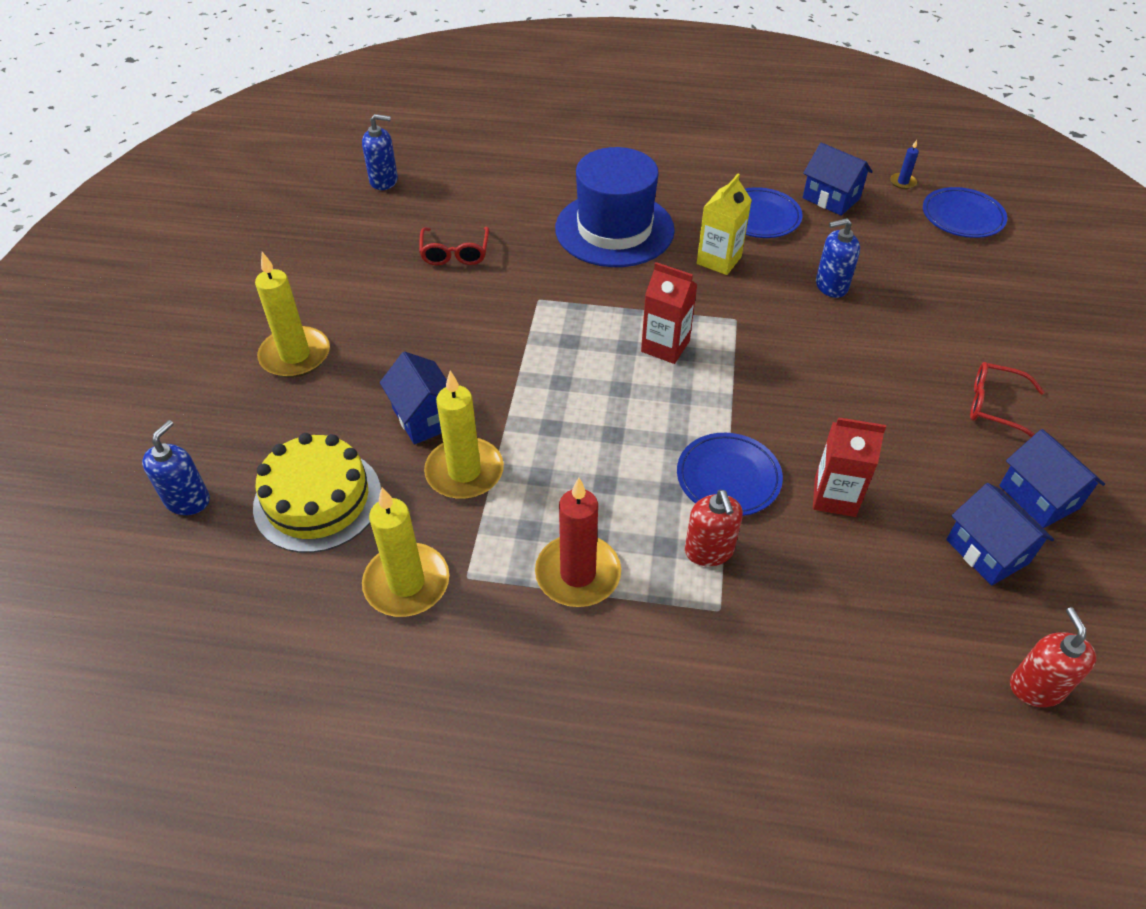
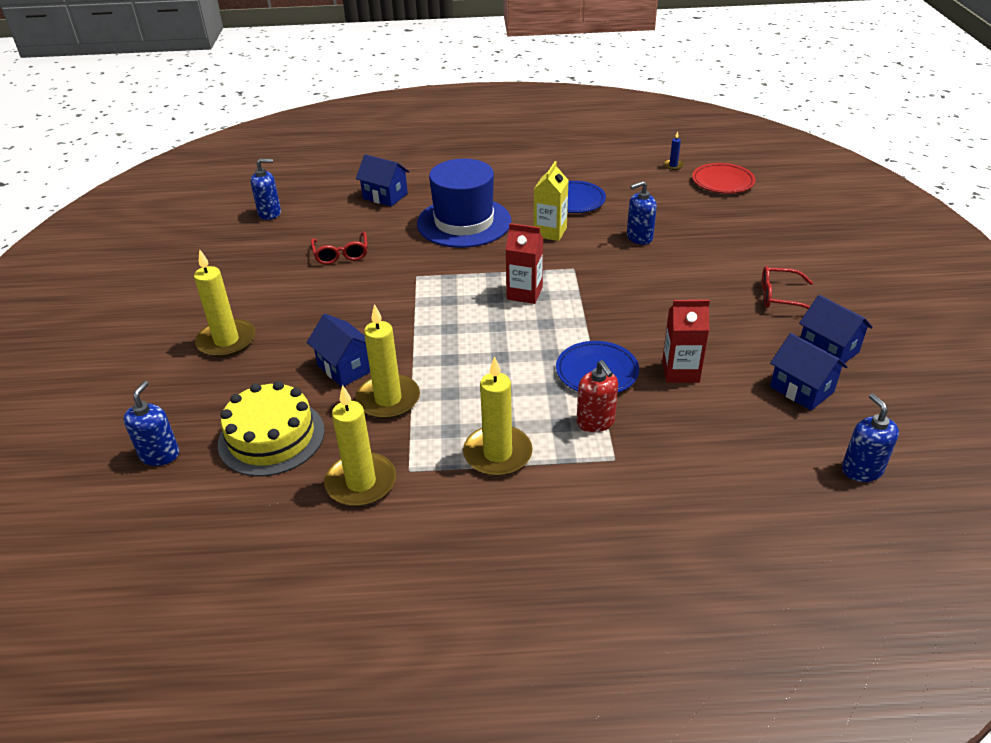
camera: 10 degrees left, 10 degrees down
red candle [535,478,621,607] -> yellow candle [463,356,533,476]
blue house [803,143,873,216] -> blue house moved to [356,154,409,207]
blue plate [923,187,1007,238] -> red plate [692,163,756,193]
red soap dispenser [1010,607,1096,707] -> blue soap dispenser [842,393,899,482]

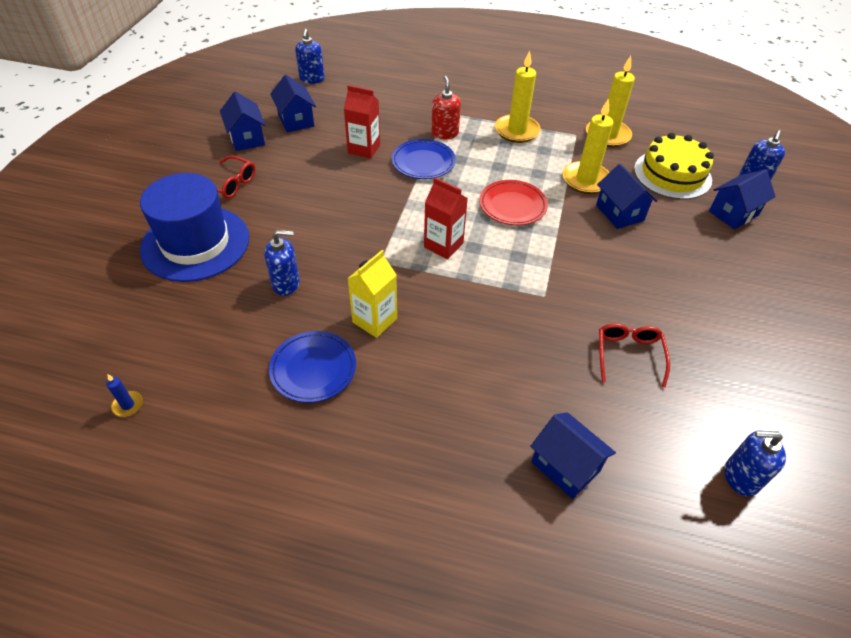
camera: 165 degrees left, 10 degrees up
yellow candle [194,249,255,357] -> none
blue hat [417,159,511,248] -> blue hat moved to [140,173,249,282]
red plate [692,163,756,193] -> red plate moved to [479,180,548,225]
none -> blue house [709,170,776,229]

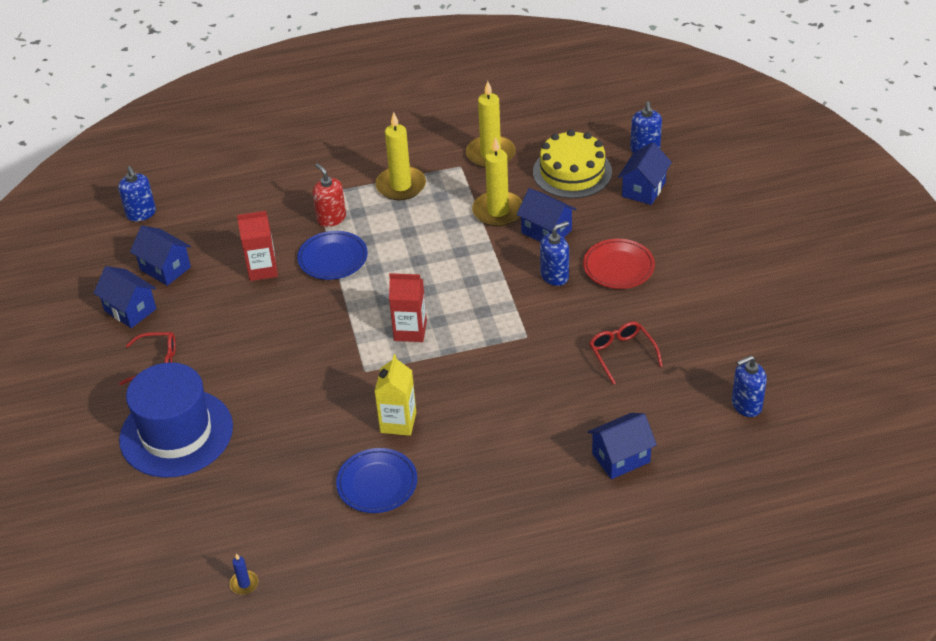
camera: 25 degrees left, 5 degrees down
blue soap dispenser [264,230,300,296] -> blue soap dispenser moved to [540,221,569,286]
red plate [479,180,548,225] -> red plate moved to [583,239,655,289]
blue house [530,412,616,499] -> blue house turned 45 degrees counterclockwise [588,413,657,479]

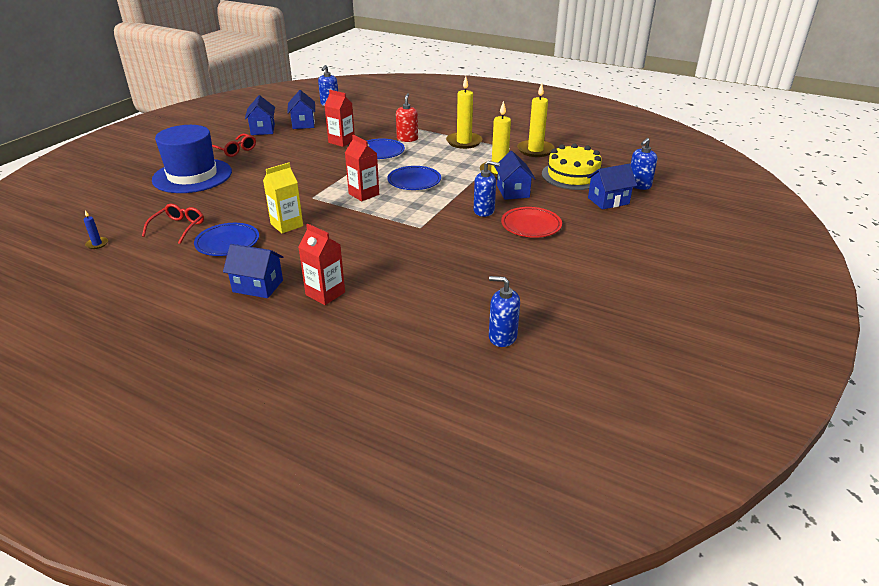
camera: 40 degrees right, 10 degrees down
blue house [588,413,657,479] -> blue house moved to [223,244,284,298]
red glasses [589,321,663,385] -> red glasses moved to [142,204,204,244]
none -> red carton [298,224,345,305]
none -> blue plate [387,166,441,190]

